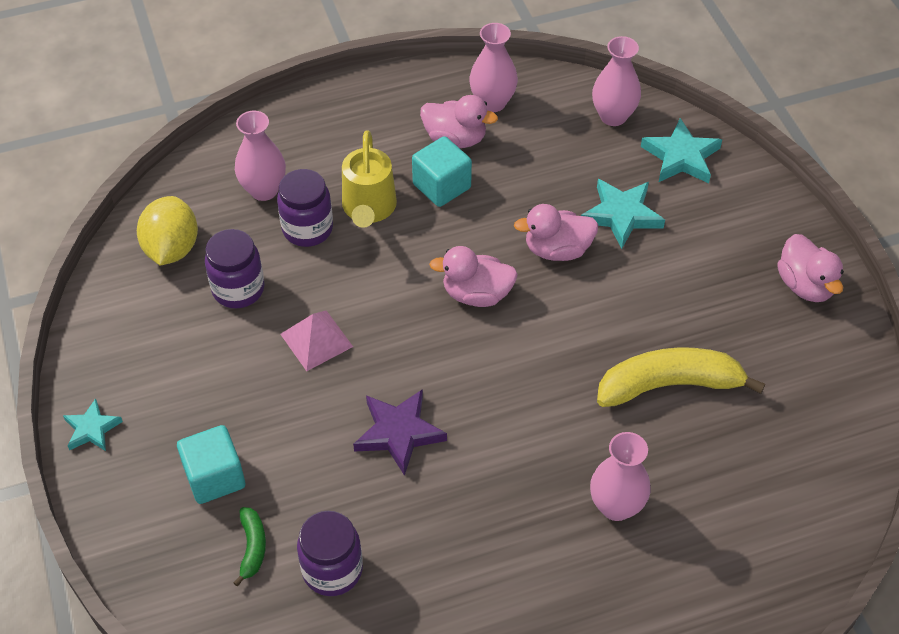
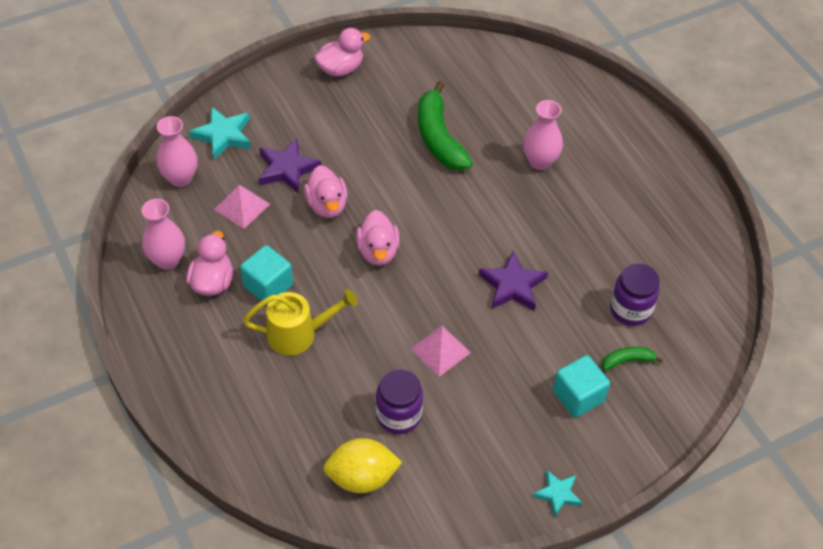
camera: 100 degrees left, 0 degrees up
pink vase [235,111,286,201] -> none
purple jar [277,169,333,247] -> none
turquoise star [581,179,665,249] -> purple star [259,138,321,193]
yellow banana [597,348,765,407] -> green banana [418,81,473,170]
none -> pink pyramid [214,185,270,229]

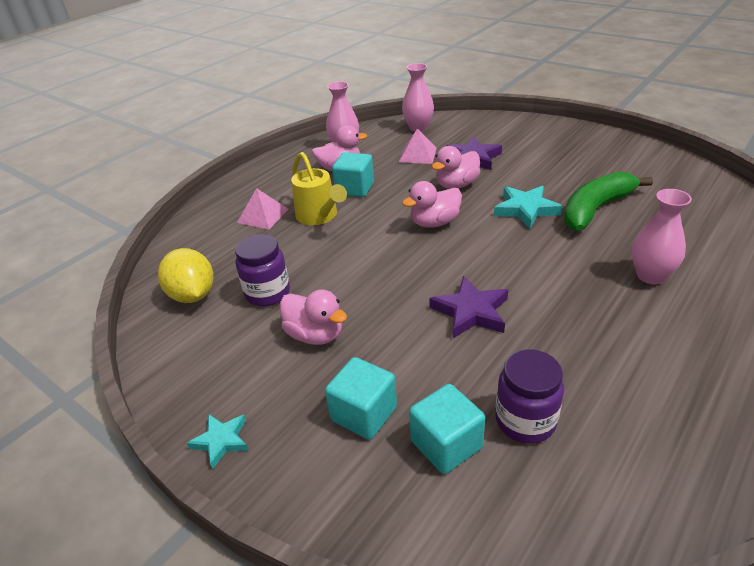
camera: 70 degrees right, 15 degrees down
turquoise star [189,106,251,160] -> turquoise star moved to [494,186,562,229]
pink duck [314,28,370,76] -> pink duck moved to [280,289,347,345]
pink pyramid [410,325,471,377] -> pink pyramid moved to [237,188,289,229]
green banana [602,347,663,370] -> turquoise cube [409,384,485,474]

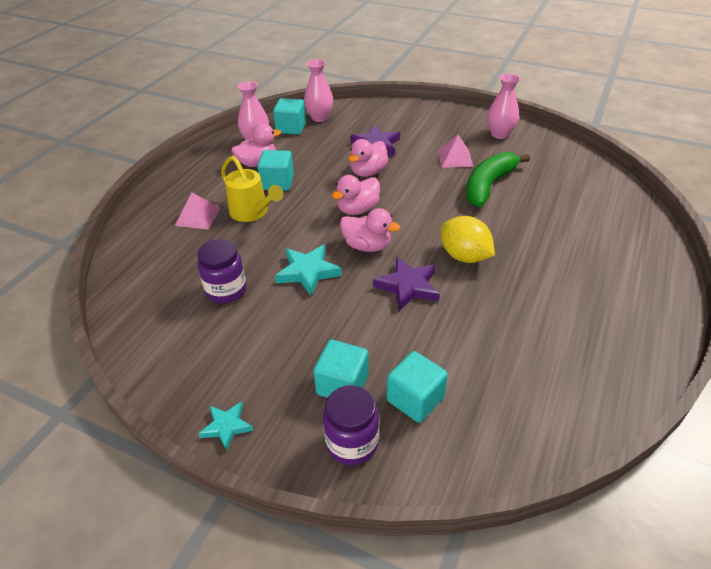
camera: 15 degrees left, 5 degrees up
yellow lemon [158,248,214,303] -> yellow lemon moved to [441,216,495,263]
pink duck [280,289,347,345] -> pink duck moved to [340,208,401,252]
pink pyramid [399,129,437,164] -> pink pyramid moved to [438,135,473,168]
turquoise star [494,186,562,229] -> turquoise star moved to [275,244,342,296]
purple jar [495,349,564,444] -> purple jar moved to [323,385,379,465]
pink vase [632,189,692,284] -> pink vase moved to [487,73,520,139]
none -> turquoise cube [273,98,306,135]

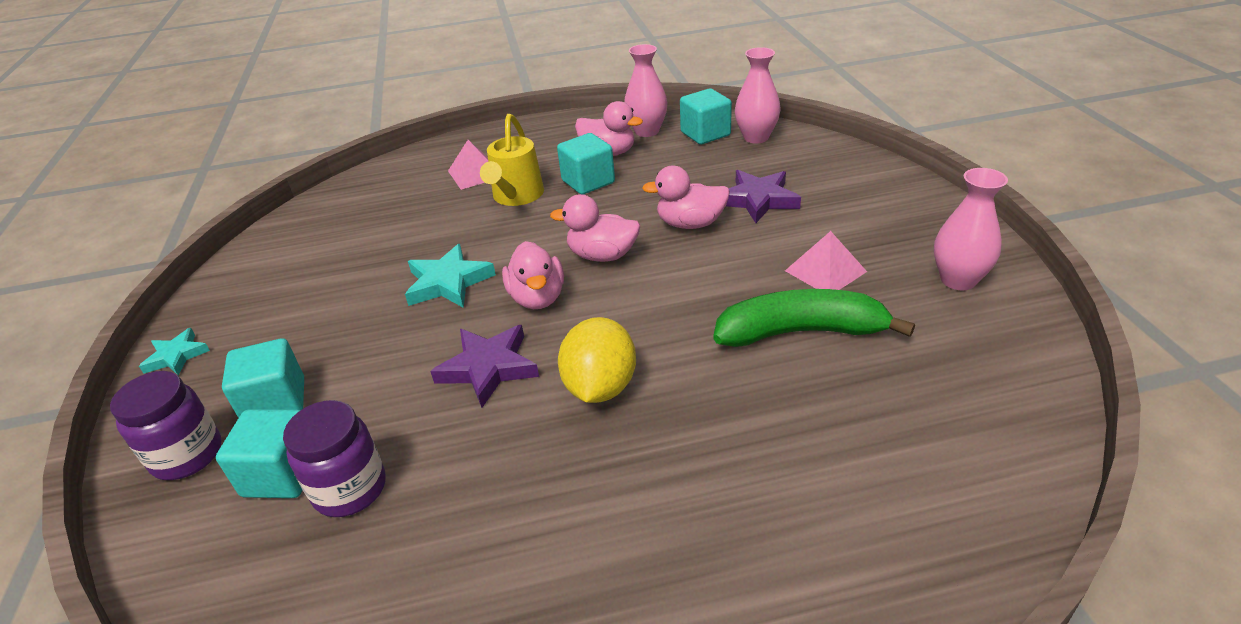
camera: 55 degrees right, 5 degrees down
purple jar [197,239,247,303] -> purple jar moved to [283,400,385,517]

